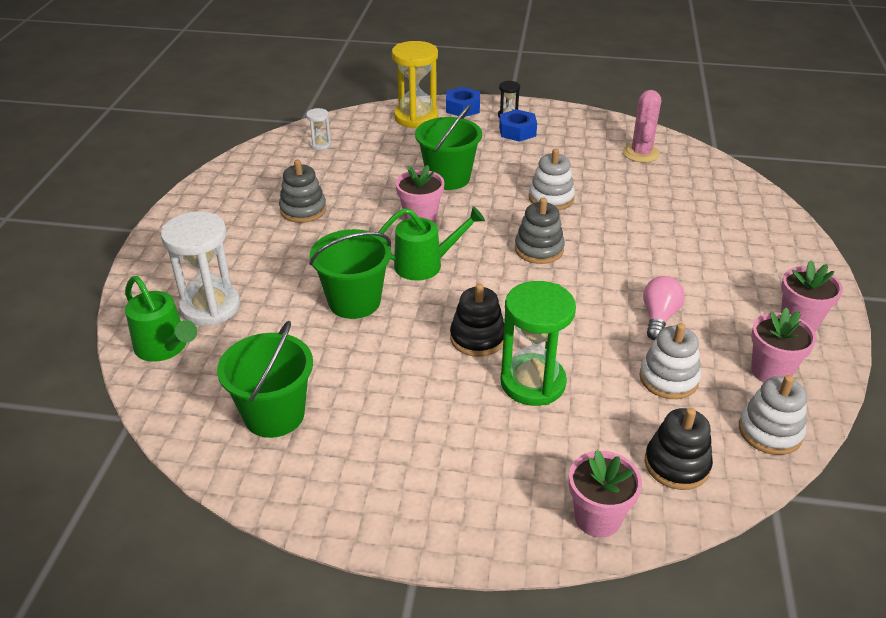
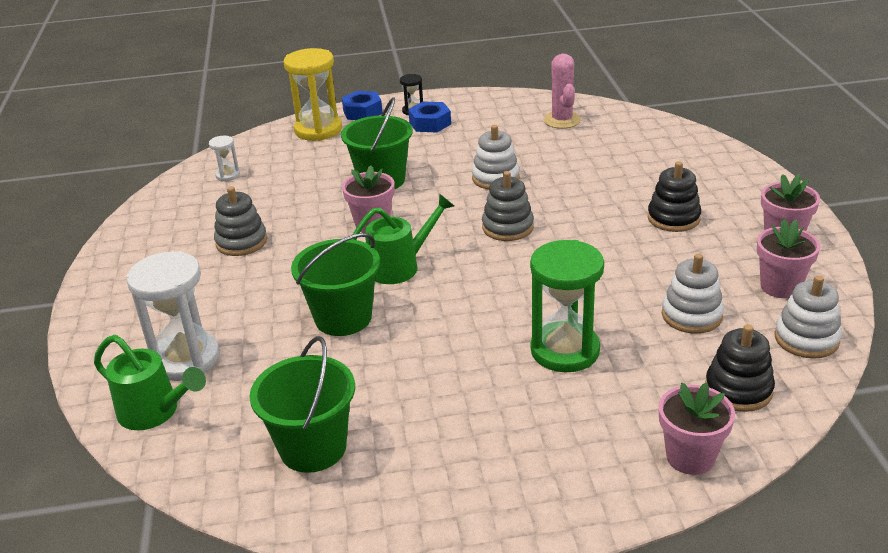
camera: 15 degrees left, 5 degrees down
black stacking toy [450,283,504,357] -> black stacking toy moved to [648,161,701,232]
pink light bulb [643,276,685,340] -> none

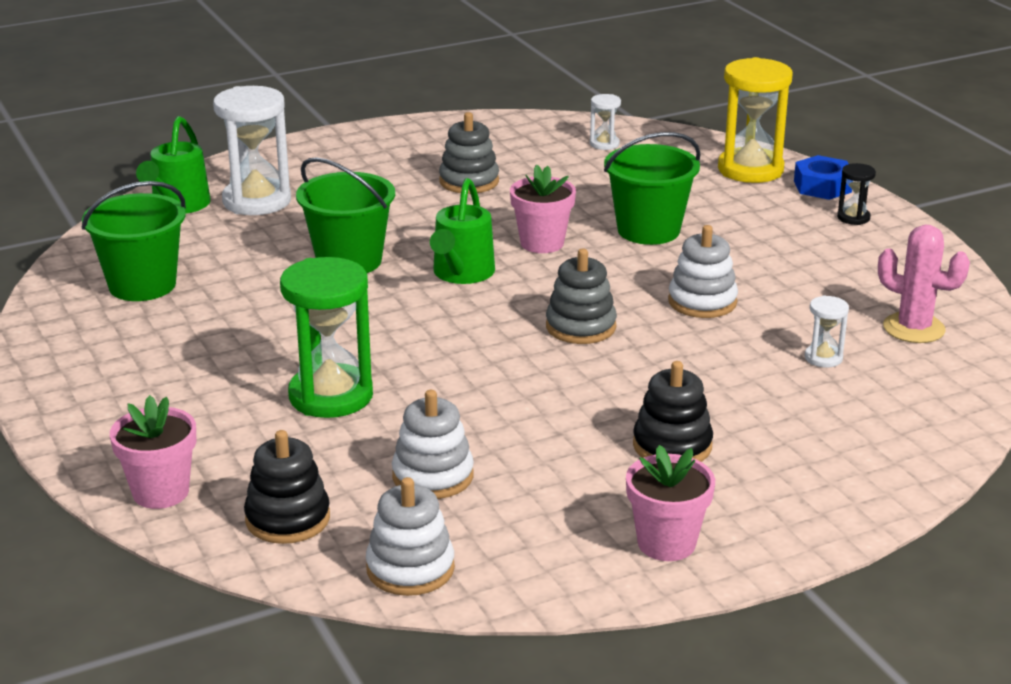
camera: 70 degrees right, 5 degrees down
green watering can [353,193,454,284] -> green watering can turned 60 degrees clockwise [430,178,495,284]
blue nut [408,101,451,132] -> none
pink cactus [543,54,581,129] -> pink cactus turned 60 degrees clockwise [878,225,970,343]
pink flower pot [757,219,820,298] -> none
none -> white hourglass [805,295,849,367]

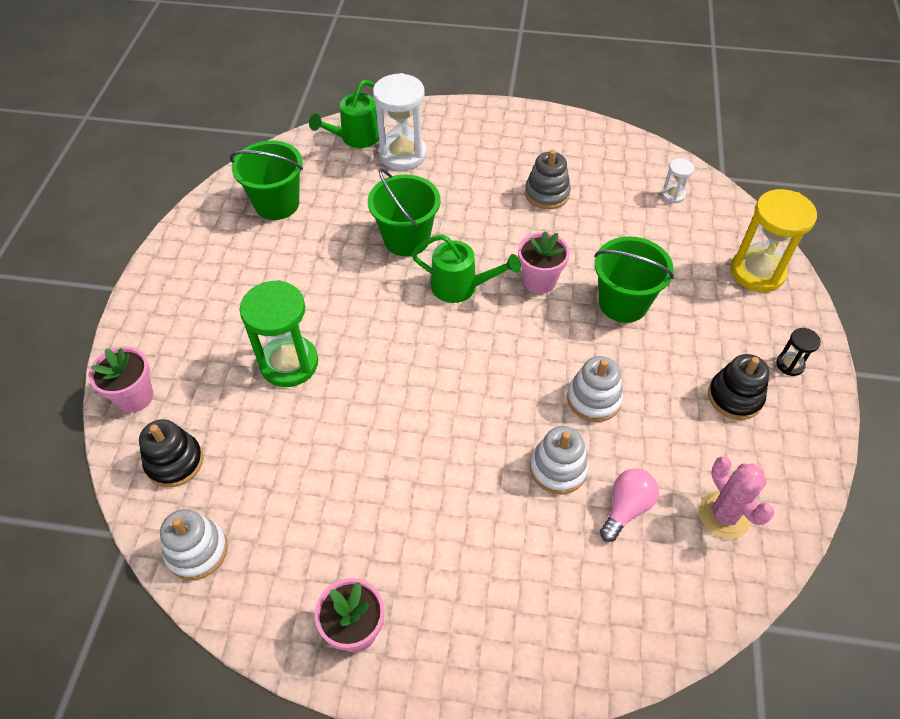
camera: 35 degrees right, 25 degrees up
white stacking toy [392,390,474,499] -> white stacking toy moved to [530,426,589,494]
green watering can [430,178,495,284] -> green watering can turned 120 degrees counterclockwise [412,234,521,303]
grey stacking toy [546,249,617,344] -> none
black stacking toy [633,361,713,462] -> black stacking toy moved to [708,354,770,420]
blue nut [794,155,852,200] -> none
white hourglass [805,295,849,367] -> pink light bulb [600,468,659,542]

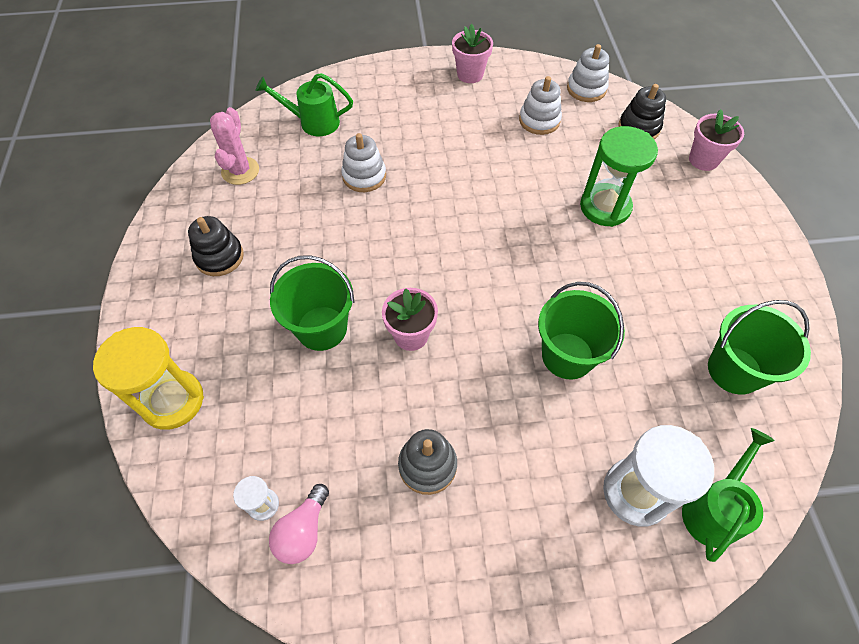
camera: 165 degrees right, 5 degrees up
green watering can [412,234,521,303] -> green watering can moved to [256,73,353,136]
white stacking toy [567,356,623,422] -> white stacking toy moved to [519,76,562,135]
pink light bulb [600,468,659,542] -> pink light bulb moved to [269,484,329,564]
pink cactus [699,456,775,539] -> pink cactus turned 45 degrees clockwise [210,107,259,185]
black hourglass [776,328,821,376] -> none

